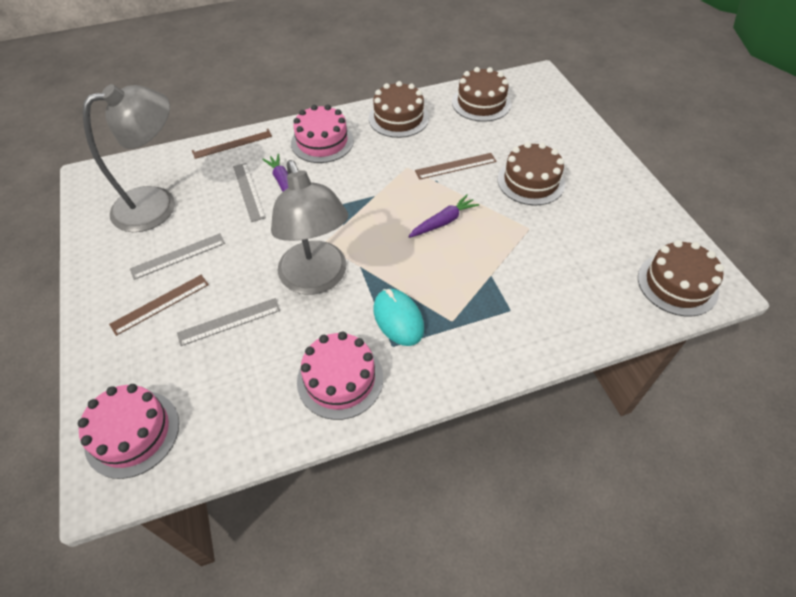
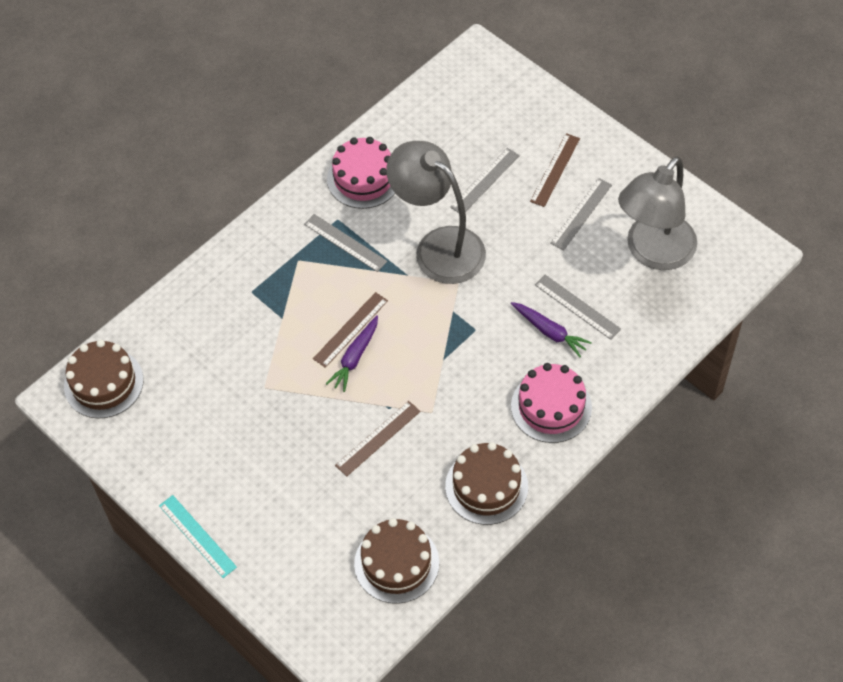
camera: 155 degrees right, 5 degrees up
pink cake [78,384,179,479] -> none
brown ruler [192,129,272,159] -> brown ruler moved to [313,292,388,368]
turquoise mouse [374,289,424,346] -> grey ruler [304,214,387,272]
brown cake [498,142,565,205] -> none
none -> turquoise ruler [159,495,237,578]

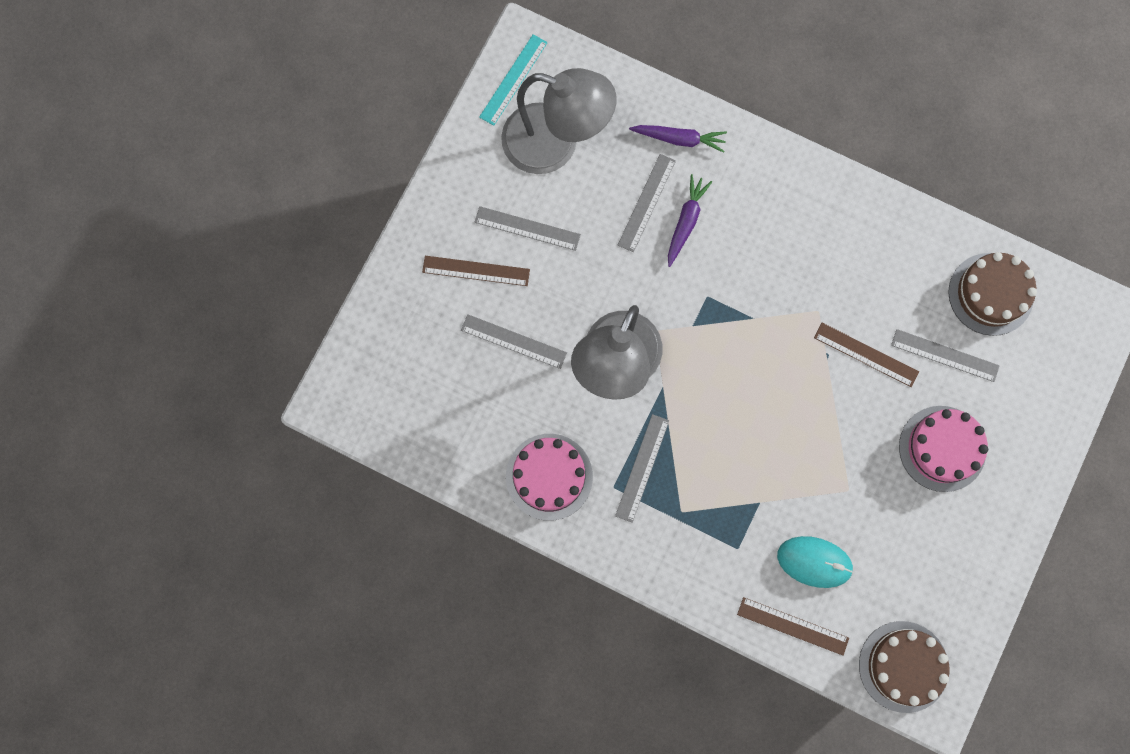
camera: 110 degrees left, 20 degrees up
turquoise ruler [159,495,237,578] -> turquoise ruler moved to [479,34,548,126]
brown ruler [313,292,388,368] -> brown ruler moved to [737,597,849,656]
purple carrot [326,315,378,392] -> purple carrot moved to [629,125,727,153]
brown cake [445,442,528,525] -> none
pink cake [511,363,592,443] -> pink cake moved to [899,406,988,492]
none -> turquoise mouse [777,536,854,588]
none -> grey ruler [891,329,1000,382]

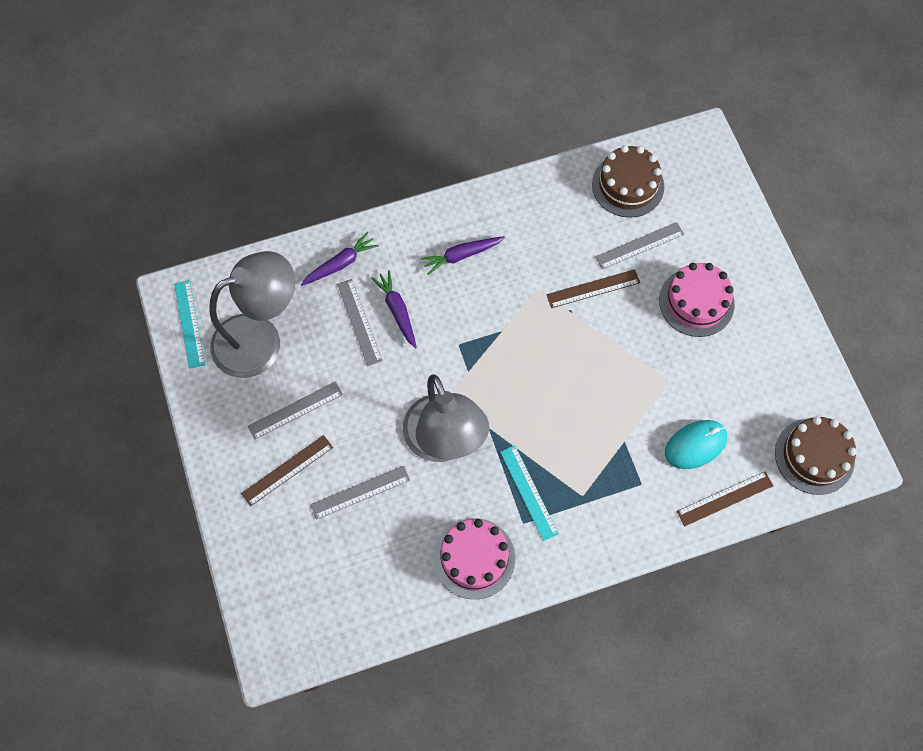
camera: 45 degrees left, 10 degrees down
grey ruler [615,414,669,523] -> turquoise ruler [500,445,559,541]
none -> purple carrot [421,236,505,275]

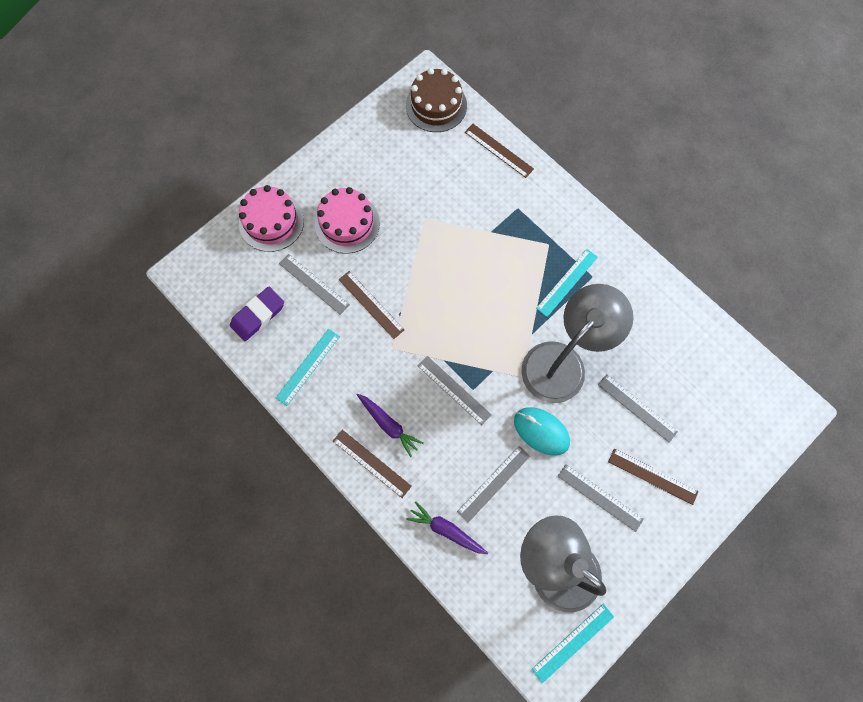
camera: 115 degrees left, 5 degrees up
purple carrot [371,270,417,348] -> none
pink cake [434,518,515,599] -> pink cake moved to [239,185,304,252]
brown cake [592,145,664,218] -> purple eraser [230,287,284,341]
turquoise mouse [665,420,727,469] -> turquoise mouse moved to [514,407,570,456]
none -> turquoise ruler [276,329,340,406]
none -> brown ruler [333,430,412,498]
none -> grey ruler [418,356,492,425]

